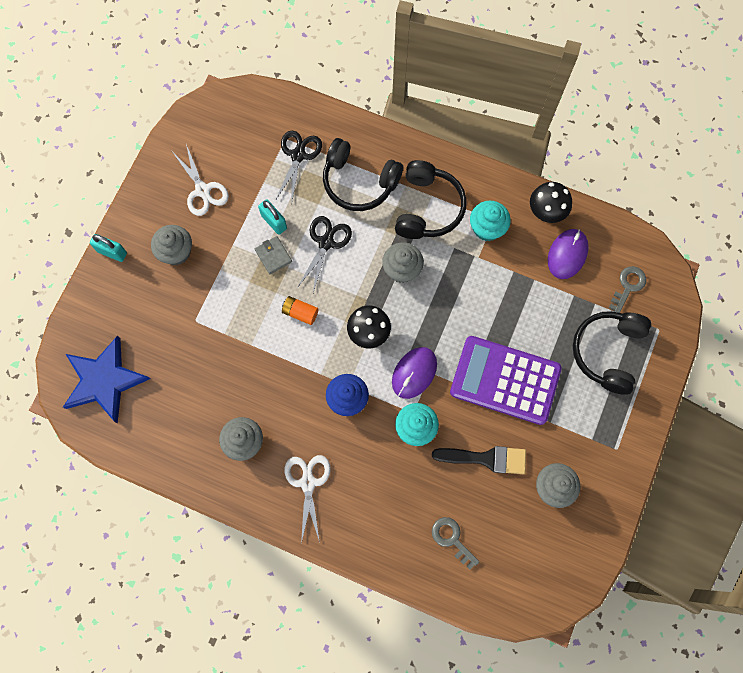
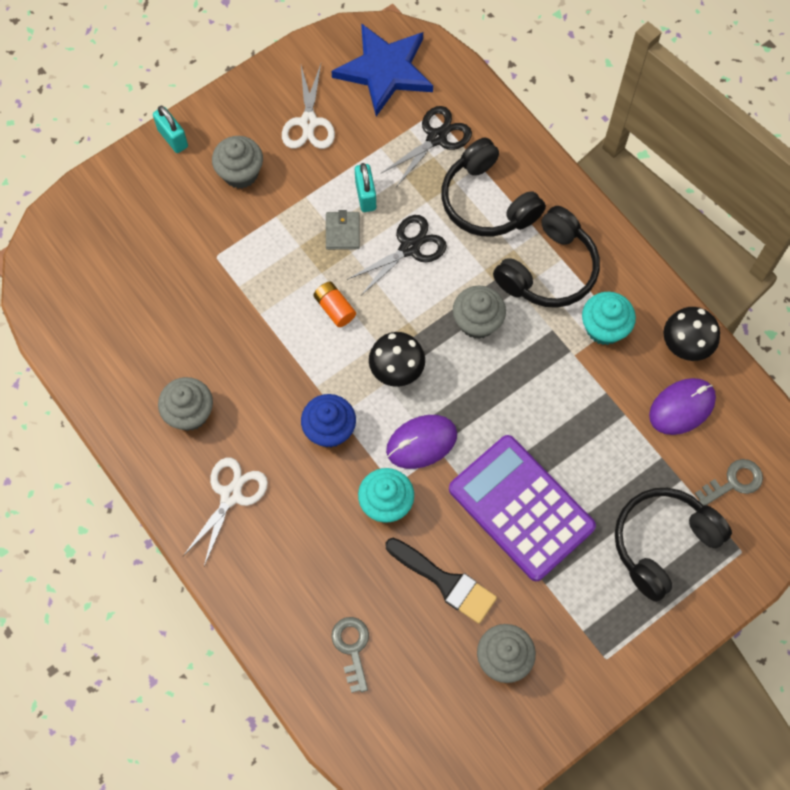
camera: 30 degrees right, 5 degrees down
blue star [63,336,150,424] -> blue star moved to [331,23,433,116]

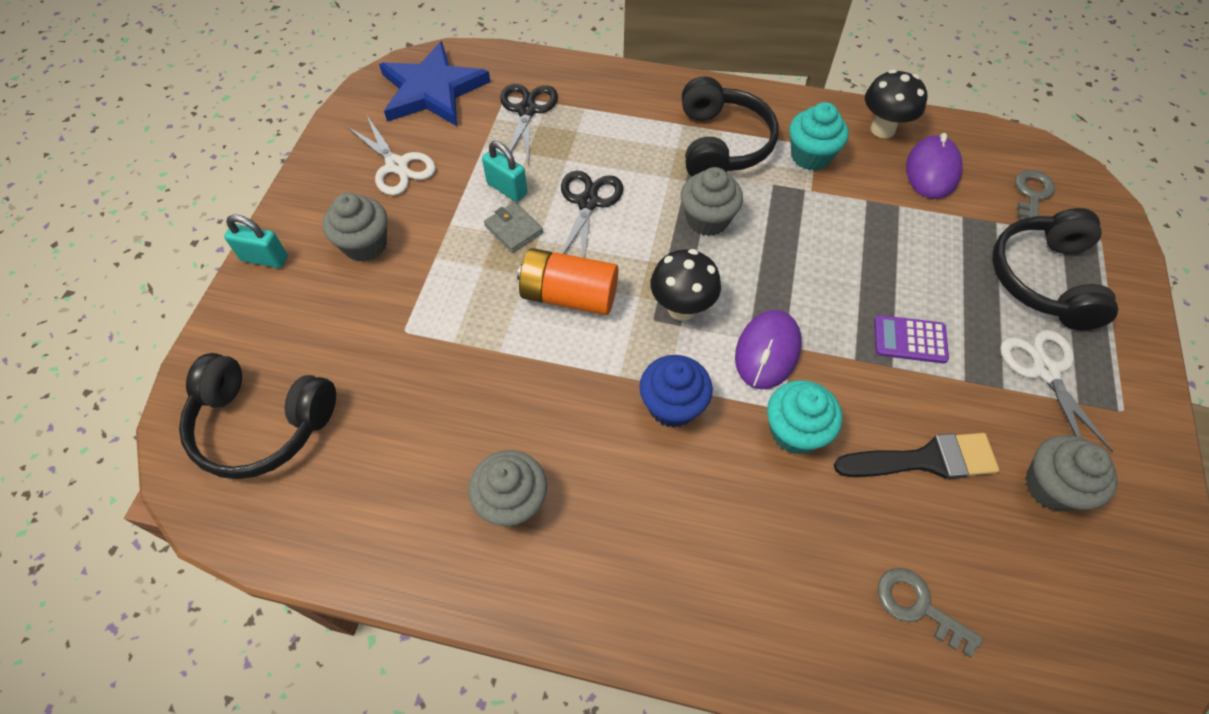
camera: 40 degrees left, 10 degrees down
white scissors [183,458,268,566] -> white scissors moved to [1000,330,1114,452]
orange battery [313,281,356,327] -> orange battery [517,248,618,315], size x1.73
black headphones [441,138,546,237] -> black headphones moved to [179,353,336,479]
purple calculator [449,435,596,581] -> purple calculator [874,315,949,363], size x0.44

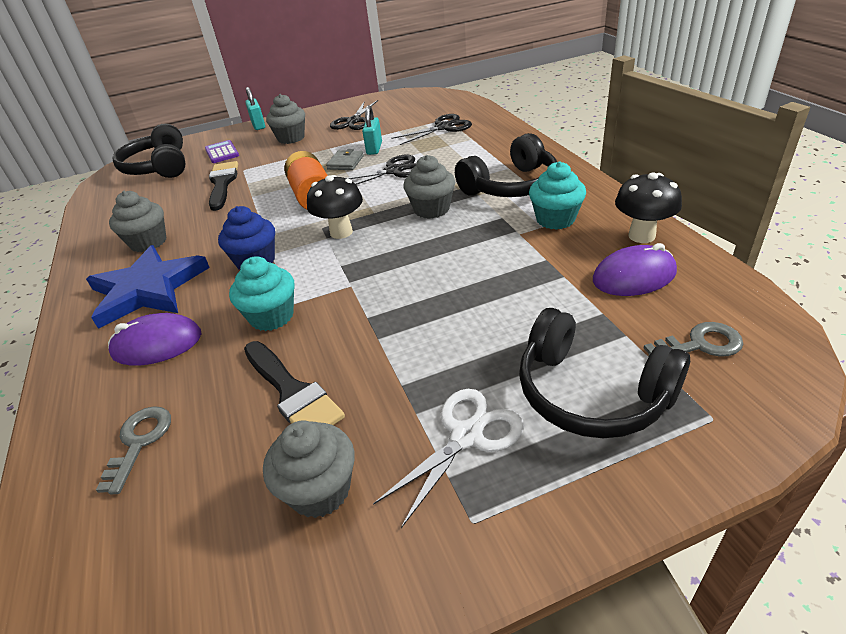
camera: 60 degrees right, 20 degrees down
white scissors [346,116,436,196] -> black scissors [330,100,378,130]
blue star [379,41,491,126] -> blue star moved to [86,245,210,329]
purple mouse [735,310,802,389] -> purple mouse moved to [108,313,201,366]
purple calculator [874,315,949,363] -> purple calculator moved to [205,140,239,163]
black headphones [992,208,1118,330] -> black headphones turned 120 degrees counterclockwise [519,308,690,438]
none -> black brush [209,161,238,211]

